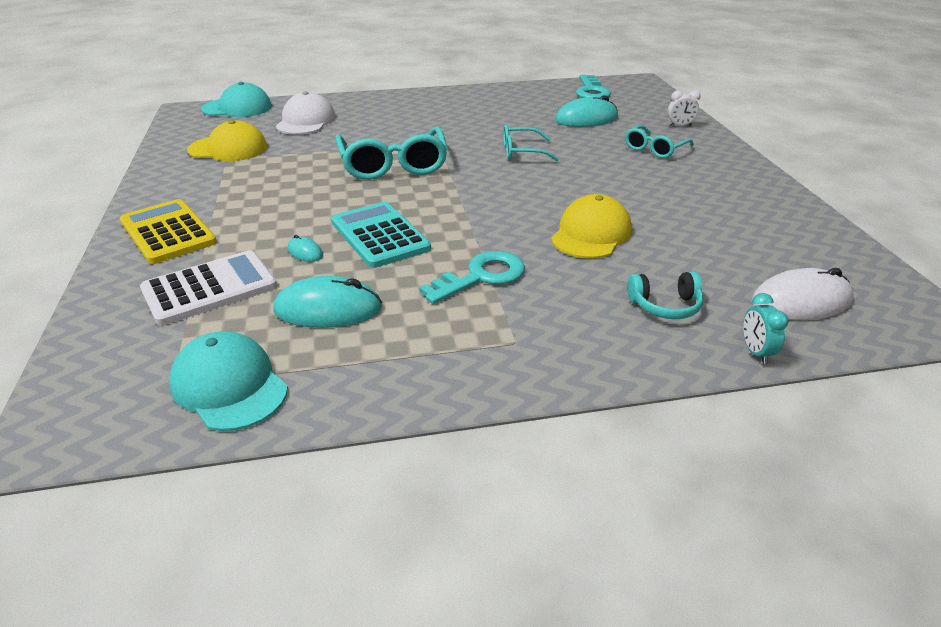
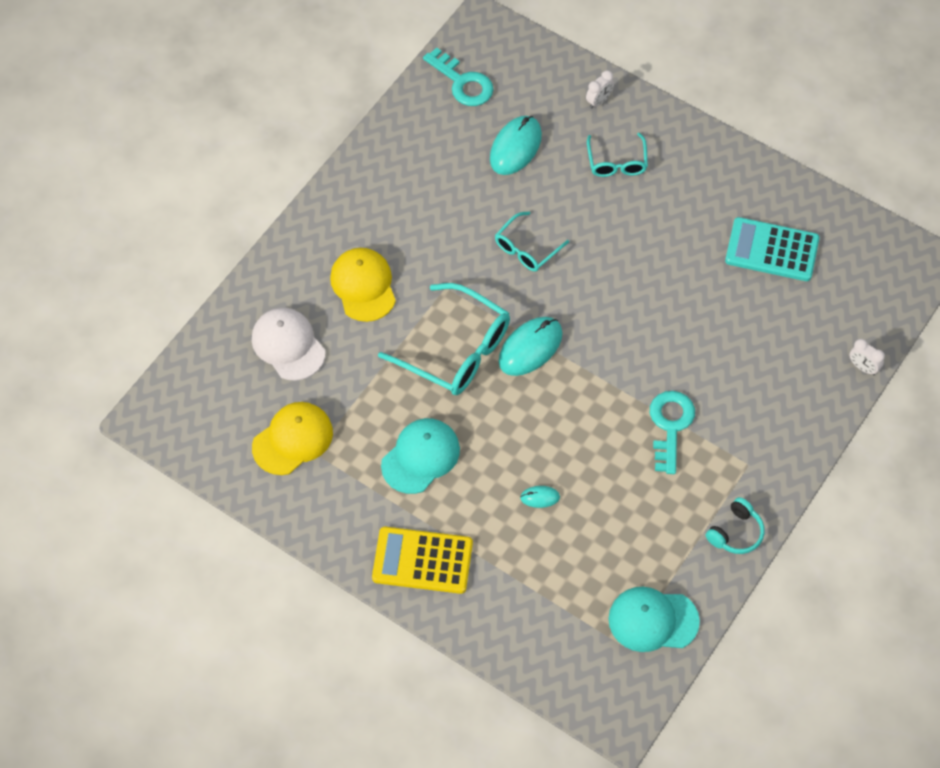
camera: 45 degrees left, 25 degrees up
white calculator [140,250,277,326] -> none
turquoise cap [201,82,272,117] -> turquoise cap moved to [381,418,460,494]
turquoise mouse [274,276,382,328] -> turquoise mouse moved to [499,317,563,376]
turquoise calculator [331,202,431,268] -> turquoise calculator moved to [725,217,820,281]
yellow cap [551,194,632,259] -> yellow cap moved to [330,248,396,322]
turquoise headphones [627,272,704,319] -> turquoise headphones moved to [706,497,765,554]
turquoise clock [743,293,789,364] -> white clock [850,339,885,375]
white mouse [752,268,854,320] -> none

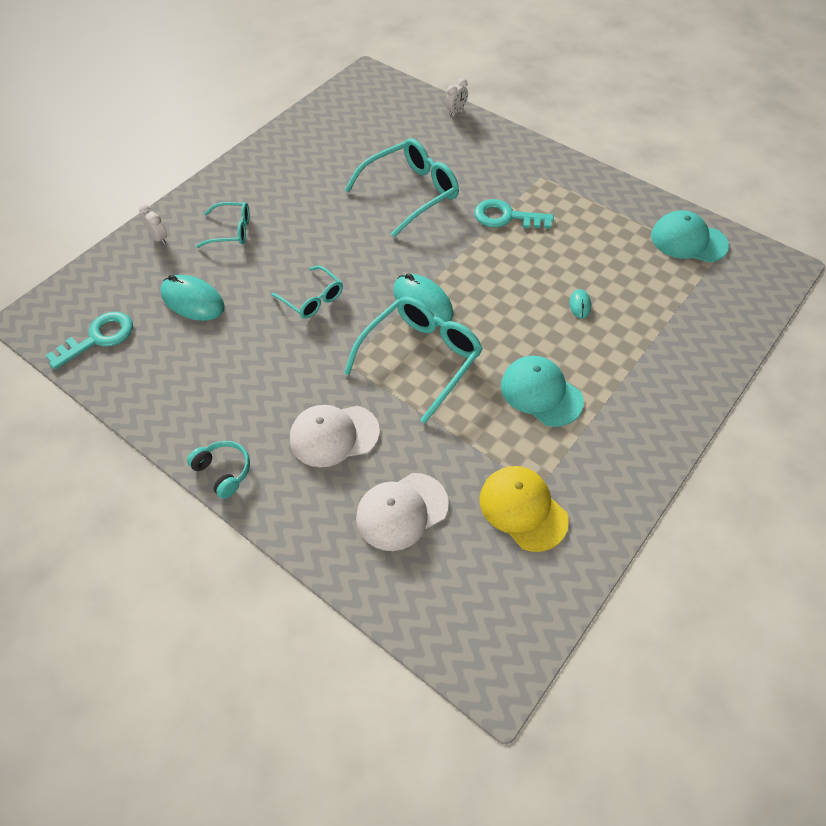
camera: 85 degrees left, 5 degrees down
yellow cap [330,248,396,322] -> white cap [290,405,380,467]
yellow calculator [372,527,473,594] -> none
turquoise cap [608,587,700,652] -> turquoise cap turned 105 degrees clockwise [651,210,729,263]
turquoise headphones [706,497,765,554] -> turquoise headphones moved to [187,441,250,499]
turquoise calculator [725,217,820,281] -> none
none -> turquoise glasses [345,138,459,237]

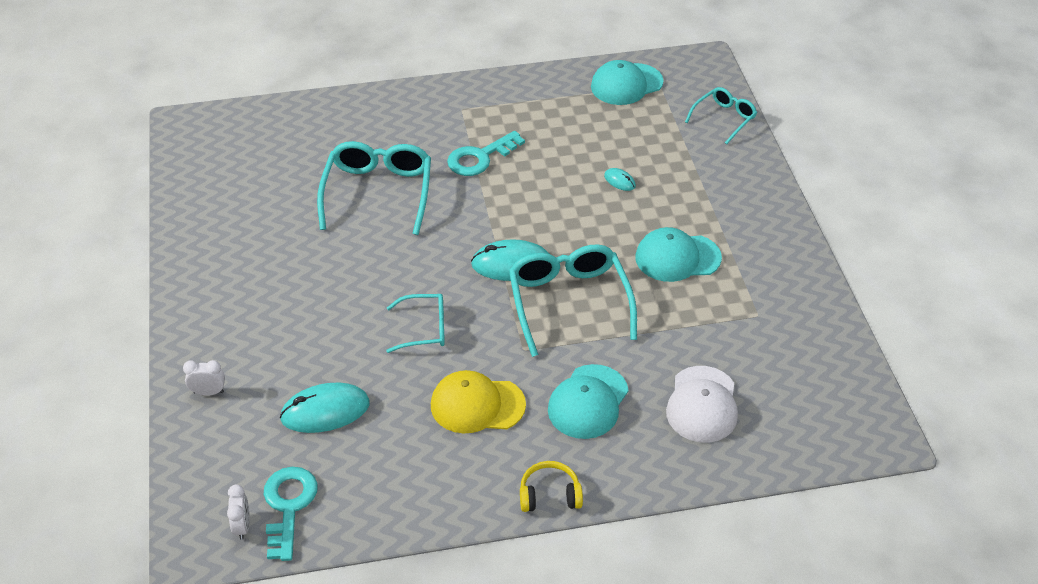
camera: 50 degrees left, 10 degrees down
turquoise headphones [187,441,250,499] -> yellow headphones [520,461,583,512]
turquoise glasses [196,202,249,248] -> turquoise glasses moved to [685,87,757,144]
white cap [290,405,380,467] -> turquoise cap [548,364,629,439]
white clock [445,78,468,116] -> white clock moved to [227,484,249,540]
yellow cap [479,466,569,552] -> yellow cap moved to [431,370,526,433]

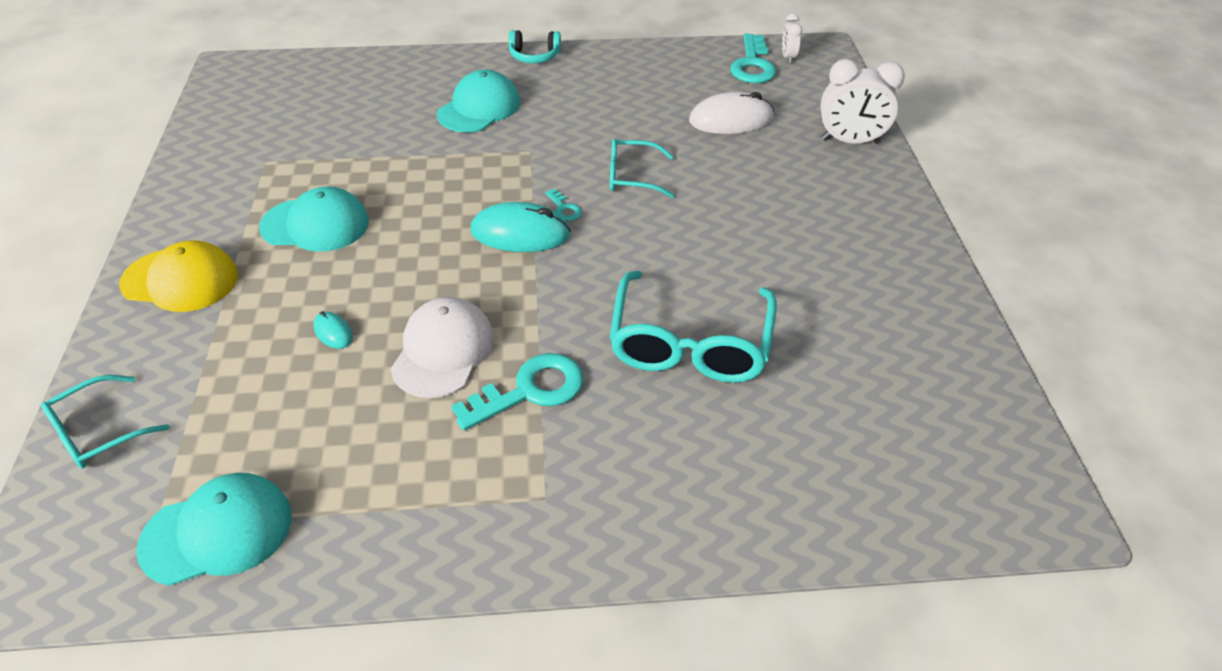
camera: 175 degrees left, 0 degrees up
white clock [183,360,225,396] -> white clock [820,59,905,144], size x1.90
turquoise mouse [280,383,370,433] -> white mouse [689,92,774,134]
yellow cap [431,370,526,433] -> yellow cap moved to [119,240,238,312]
turquoise glasses [509,244,637,357] -> none
yellow headphones [520,461,583,512] -> turquoise headphones [509,30,561,63]
white cap [666,366,738,443] -> white cap moved to [391,297,494,398]
none -> turquoise key [545,189,582,221]

